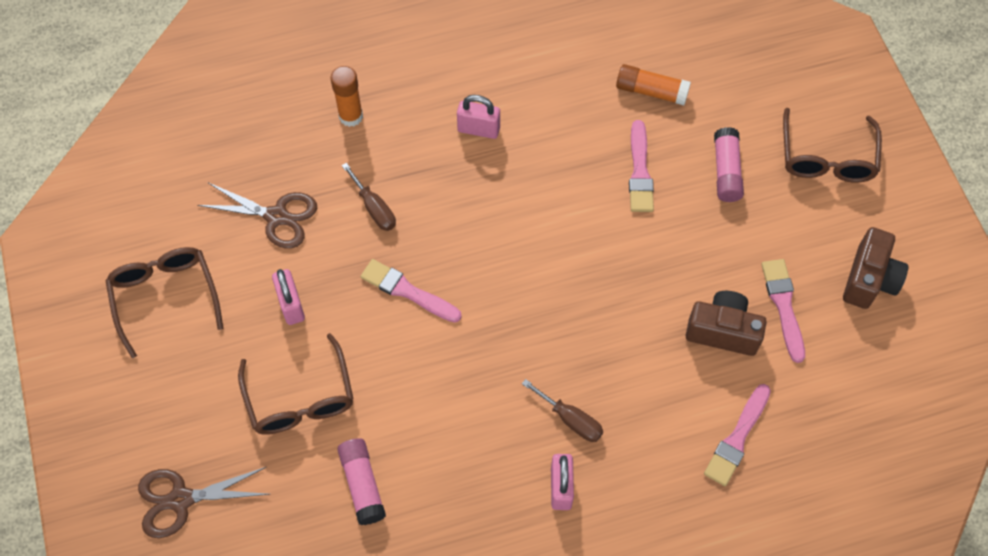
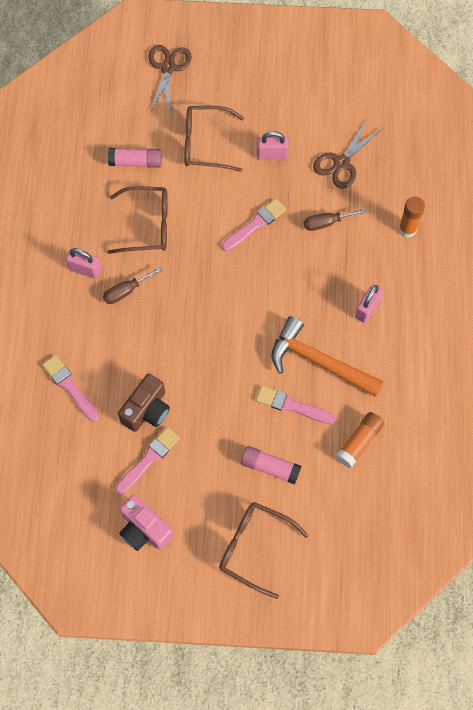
camera: 110 degrees right, 5 degrees up
brown glasses [105,247,223,358] -> brown glasses moved to [107,186,168,254]
pink brush [761,259,805,363] -> pink brush turned 60 degrees counterclockwise [115,427,180,495]
brown camera [843,227,908,309] -> pink camera [119,495,174,551]
none -> orange hammer [272,316,384,397]

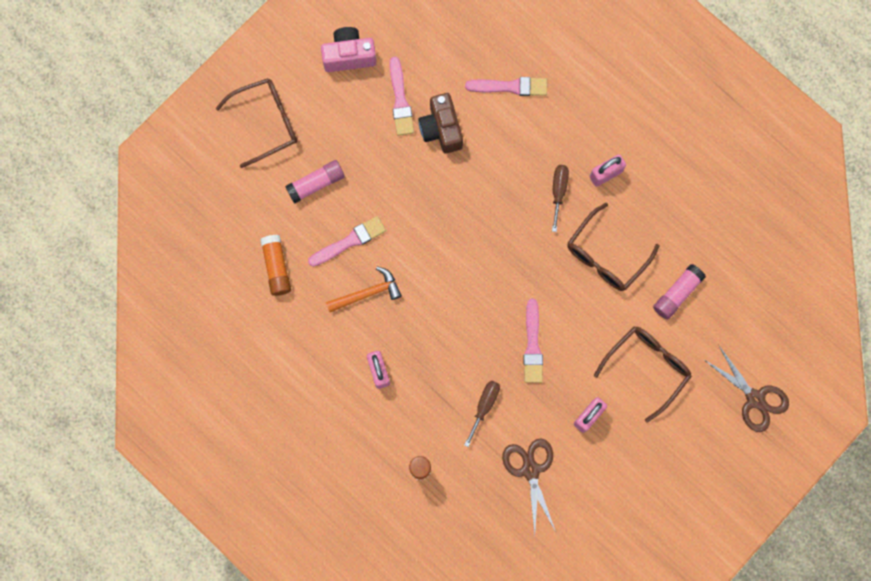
camera: 130 degrees right, 10 degrees up
orange hammer [272,316,384,397] -> orange hammer [326,267,402,312], size x0.61

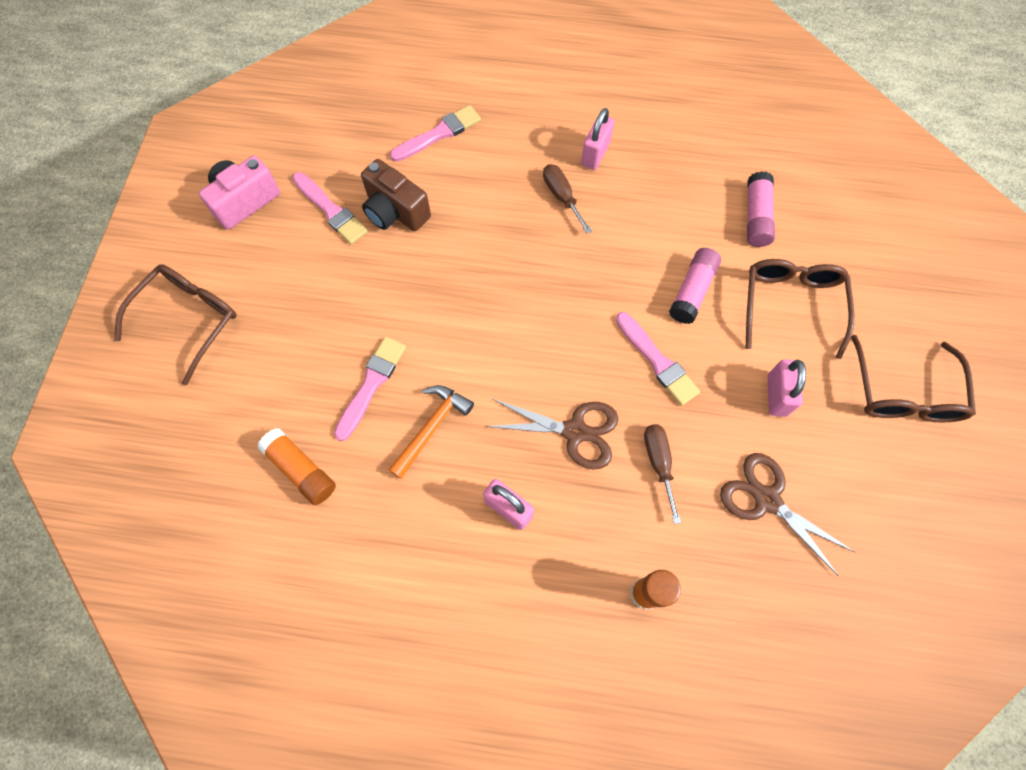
camera: 35 degrees left, 10 degrees down
pink glue stick [285,160,345,204] -> pink glue stick moved to [669,248,721,324]
brown glasses [567,203,659,291] -> brown glasses moved to [851,335,976,422]
brown scissors [703,346,789,432] -> brown scissors moved to [486,399,618,470]

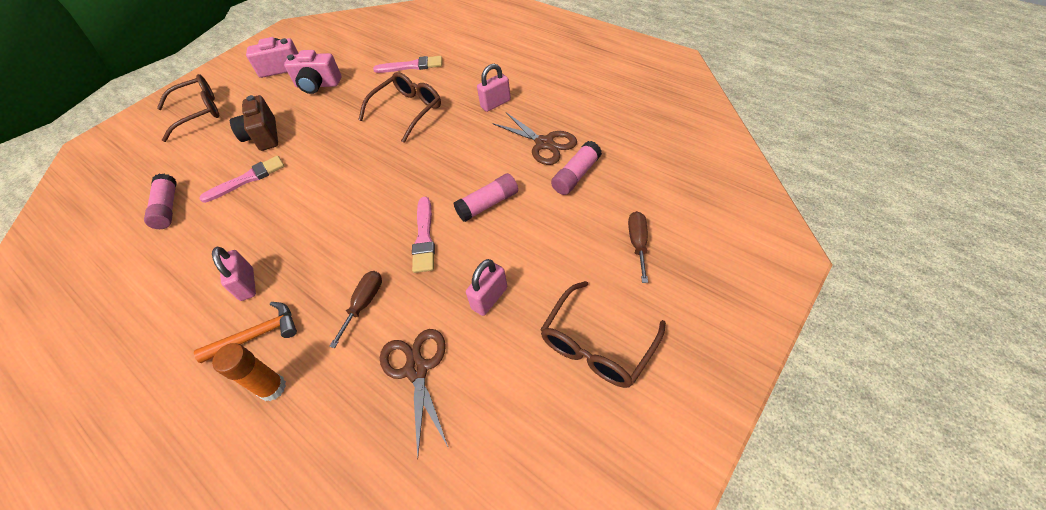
camera: 35 degrees right, 15 degrees down
orange glue stick [257,428,336,505] -> pink glue stick [144,174,177,229]
pink brush [292,172,368,245] -> pink camera [284,50,342,94]
brown camera [361,159,431,231] -> brown camera moved to [230,95,278,151]
orange hammer [388,385,474,479] -> orange hammer moved to [194,302,297,363]
brown scissors [486,399,618,470] -> brown scissors moved to [492,112,577,165]
brown screwdriver [543,164,592,234] -> brown screwdriver moved to [628,211,648,283]
brown glasses [746,259,854,359] -> brown glasses moved to [358,72,441,143]

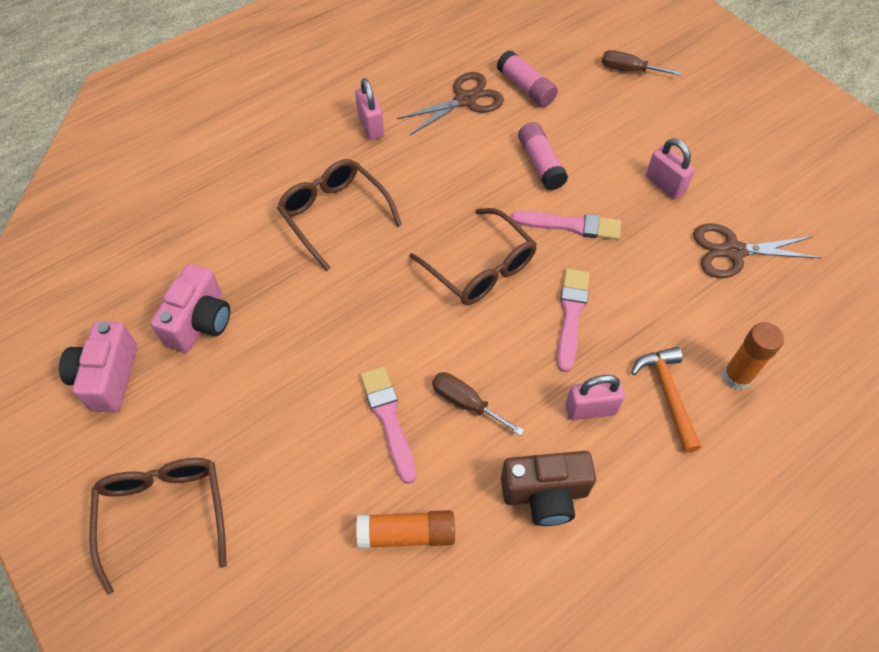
camera: 80 degrees left, 5 degrees up
pink glue stick [144,174,177,229] -> orange glue stick [356,510,455,549]
brown camera [230,95,278,151] -> brown camera moved to [501,451,596,526]
brown screwdriver [329,271,382,348] -> brown screwdriver moved to [432,372,524,436]
pink brush [373,56,442,73] -> pink brush moved to [557,269,590,372]
brown glasses [540,281,666,388] -> brown glasses moved to [409,208,537,305]

